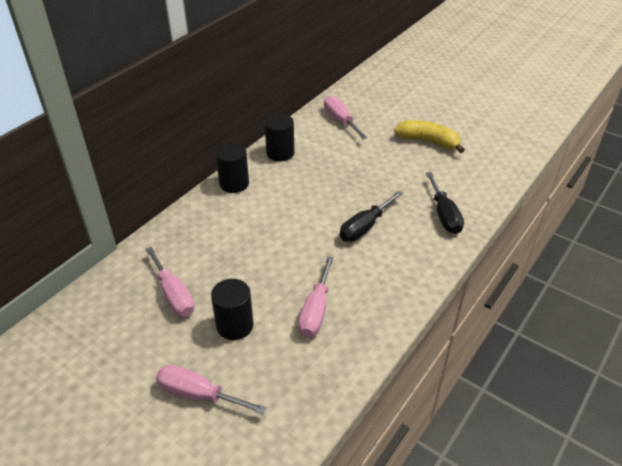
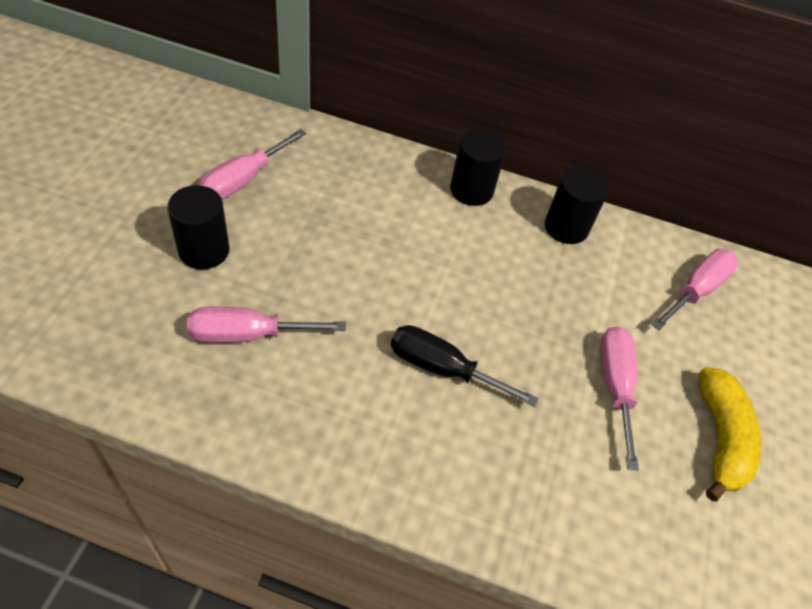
camera: 65 degrees right, 10 degrees up
pink screwdriver [156,365,267,415] -> pink screwdriver moved to [600,326,639,470]
black screwdriver [426,172,464,234] -> none

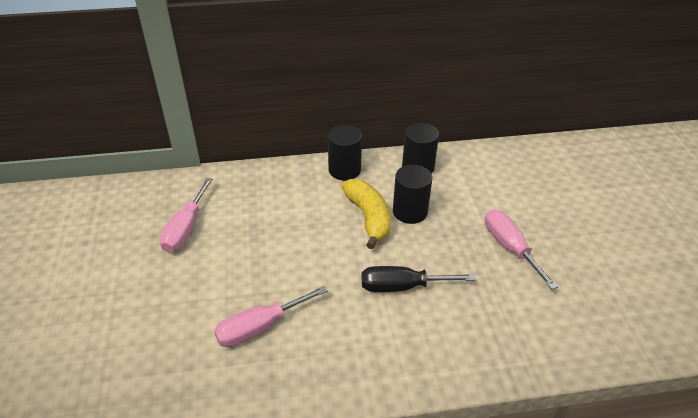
camera: 20 degrees left, 10 degrees down
black cylinder [167,185,230,269] -> black cylinder moved to [393,165,432,224]
pink screwdriver [651,249,739,330] -> none
yellow banana [699,367,761,501] -> yellow banana moved to [341,179,390,249]

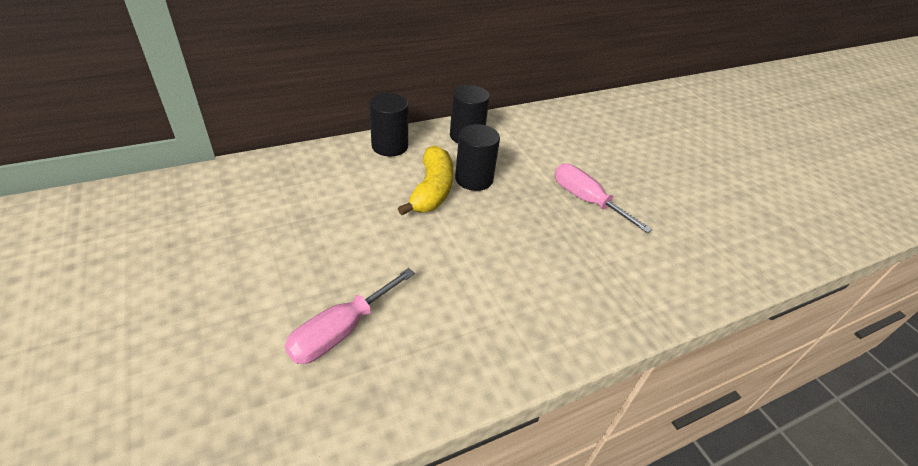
camera: 20 degrees left, 0 degrees up
pink screwdriver [159,178,213,252] -> none
yellow banana [341,179,390,249] -> yellow banana turned 45 degrees clockwise [398,145,453,215]
black screwdriver [362,266,476,292] -> none

